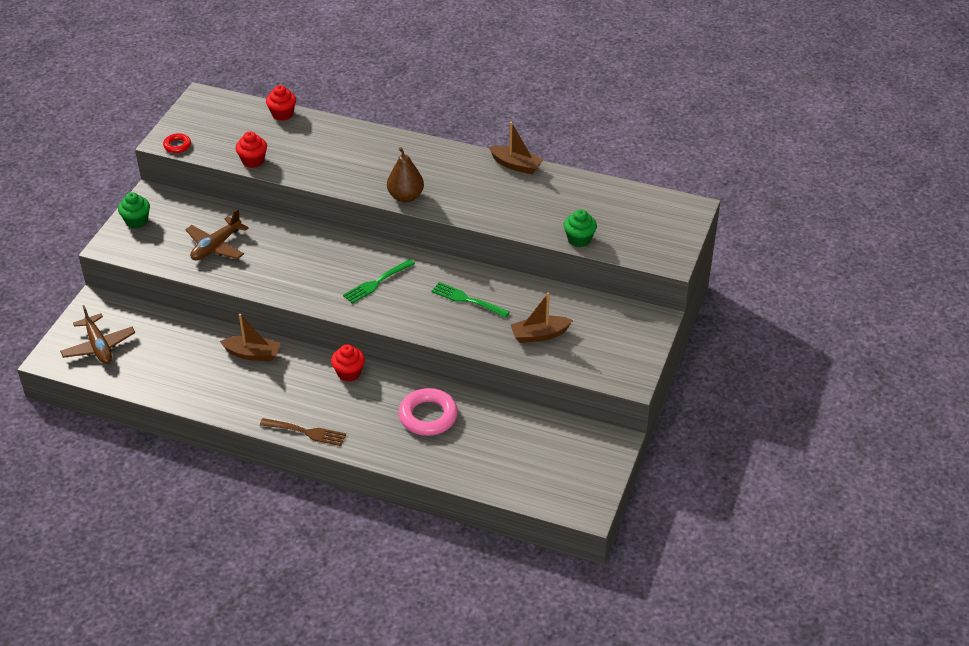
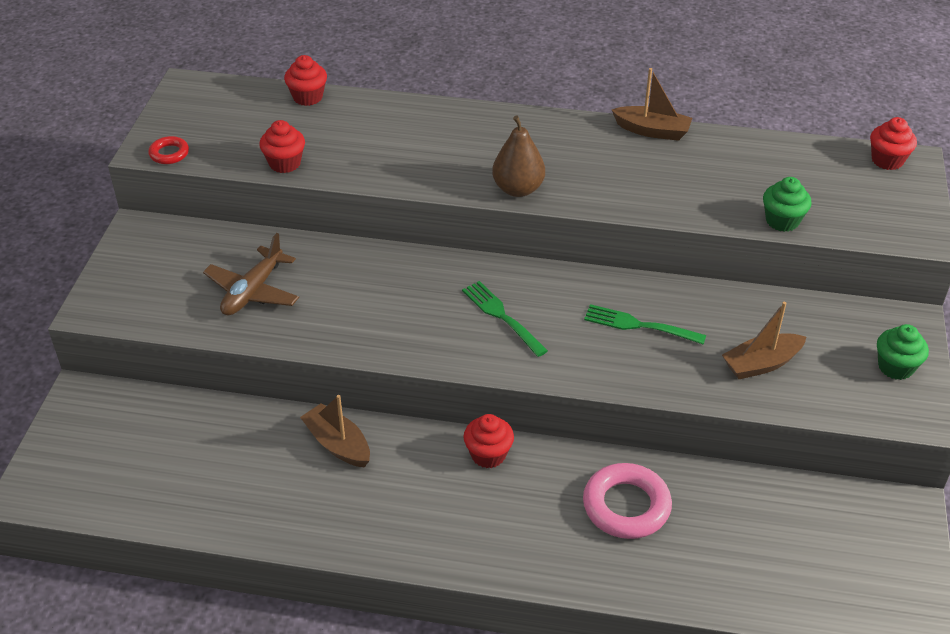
camera: 10 degrees left, 0 degrees up
brown plane [60,305,135,364] -> none
green cupcake [118,192,150,228] -> green cupcake moved to [877,324,929,380]
brown boat [220,314,281,361] -> brown boat turned 135 degrees counterclockwise [300,395,370,467]
brown fork [260,418,346,446] -> none
green fork [343,259,415,304] -> green fork turned 105 degrees clockwise [462,281,548,357]
none -> red cupcake [870,117,917,170]

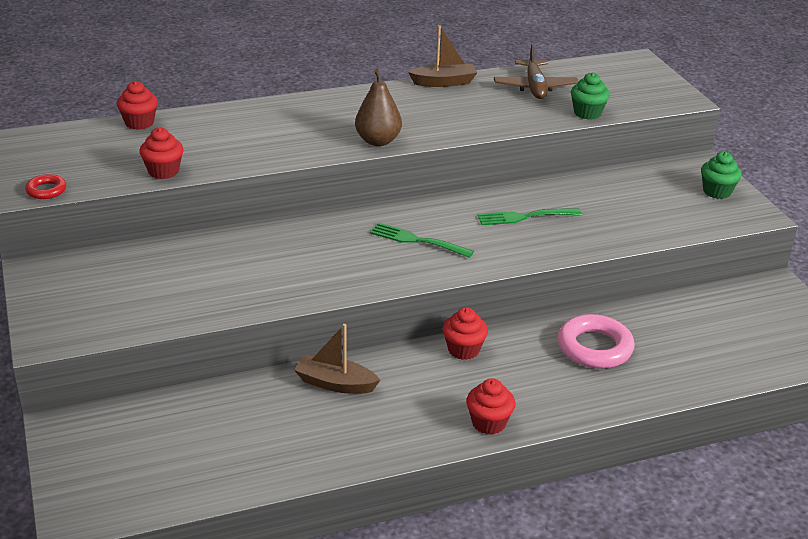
camera: 30 degrees left, 10 degrees down
brown plane [203,233,299,315] -> brown plane moved to [494,43,578,99]
brown boat [722,302,806,379] -> none
red cupcake [870,117,917,170] -> red cupcake moved to [466,378,515,435]

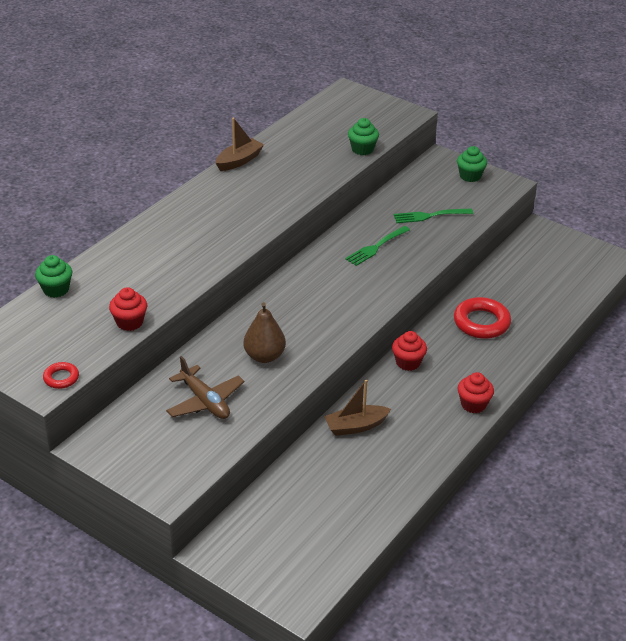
camera: 35 degrees left, 5 degrees up
red cupcake [117,81,158,130] -> green cupcake [35,255,72,298]
brown pear [355,69,402,146] -> brown pear moved to [244,302,286,363]
green fork [370,223,474,258] -> green fork moved to [394,208,473,223]
brown plane [494,43,578,99] -> brown plane moved to [166,356,244,419]
pink ring [558,314,635,369] -> red ring [454,297,511,339]

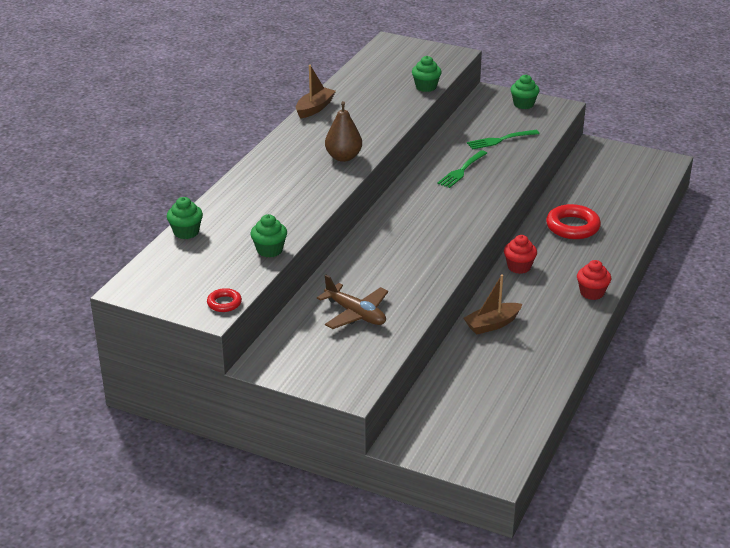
camera: 10 degrees left, 5 degrees down
red cupcake [109,287,147,331] -> green cupcake [250,214,287,257]
brown pear [244,302,286,363] -> brown pear moved to [325,101,362,162]

